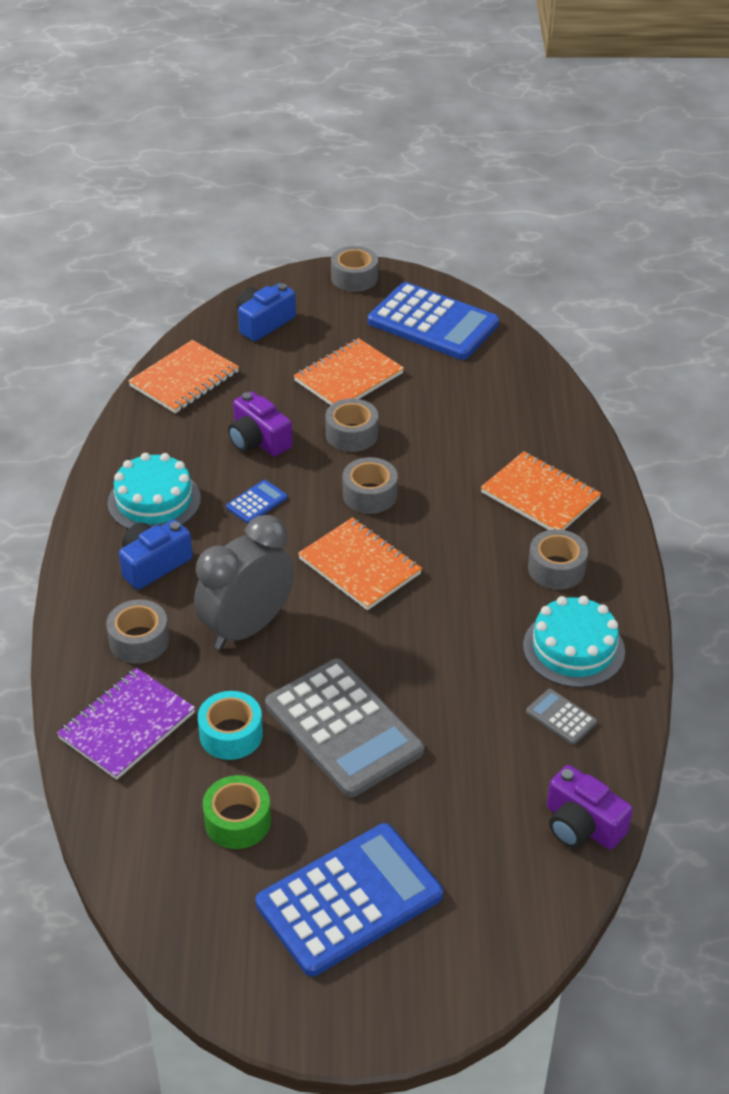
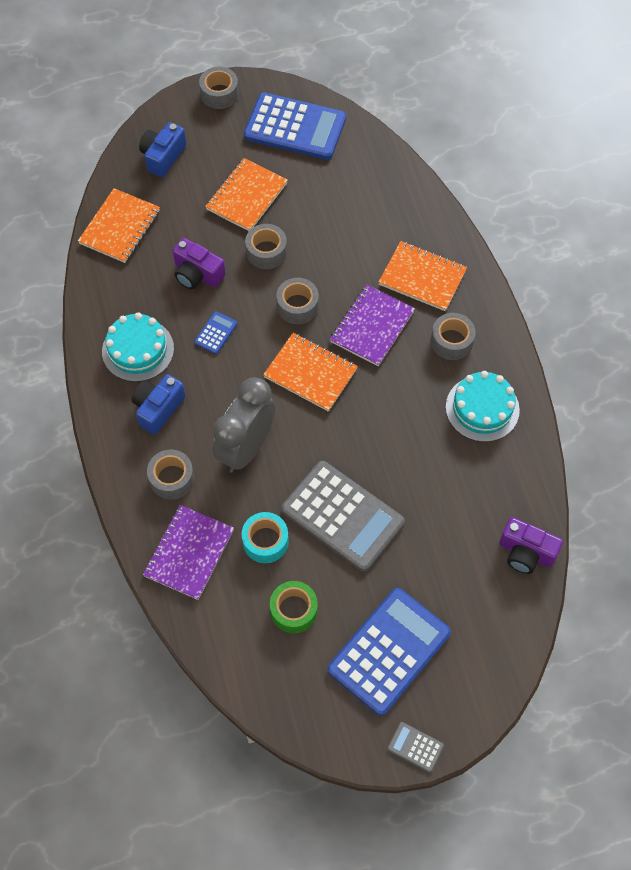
camera: 15 degrees left, 20 degrees up
grey calculator [526,689,597,745] -> grey calculator moved to [387,722,444,772]
none -> purple notebook [330,285,415,366]

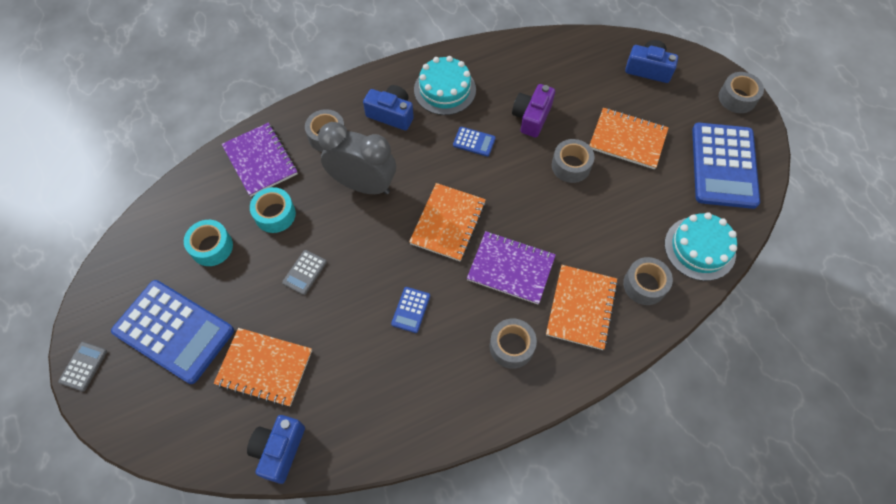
camera: 80 degrees right, 0 degrees up
orange notebook [78,188,160,263] -> orange notebook moved to [214,328,312,407]
purple notebook [143,505,234,600] -> purple notebook turned 45 degrees clockwise [222,123,298,197]
green tape [270,581,318,634] -> turquoise tape [184,220,233,266]
grey tape [276,278,319,324] -> grey tape moved to [623,257,673,305]
grey calculator [281,461,405,571] -> grey calculator [282,250,327,295], size x0.42
turquoise cake [446,371,520,442] -> turquoise cake moved to [664,212,737,281]
purple camera [499,517,563,574] -> blue camera [247,415,305,484]
none -> blue calculator [391,287,430,333]

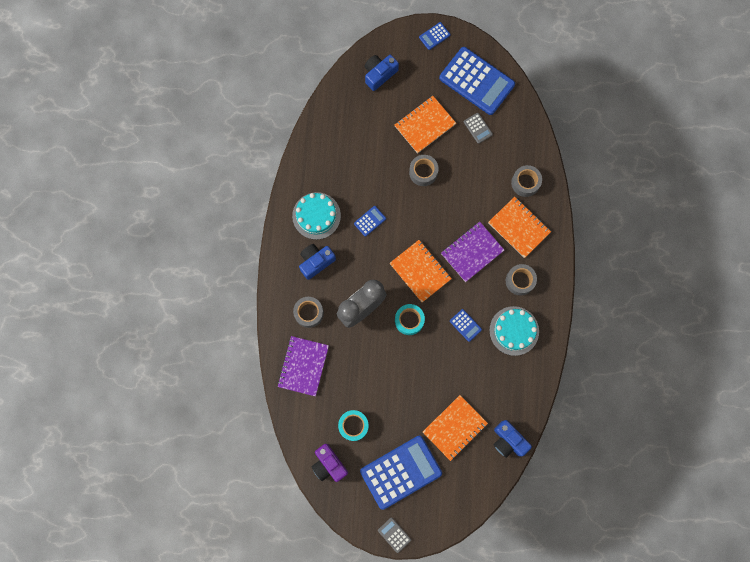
camera: 60 degrees left, 15 degrees up
purple notebook [222,123,298,197] -> purple notebook turned 75 degrees counterclockwise [277,336,329,396]
turquoise tape [250,187,296,233] -> turquoise tape moved to [395,304,425,335]
grey calculator [282,250,327,295] -> grey calculator moved to [464,113,493,144]
purple camera [512,84,555,138] -> purple camera moved to [311,444,348,482]
turquoise cake [664,212,737,281] -> turquoise cake moved to [489,306,539,356]
grey tape [719,72,764,113] -> blue calculator [419,22,450,50]

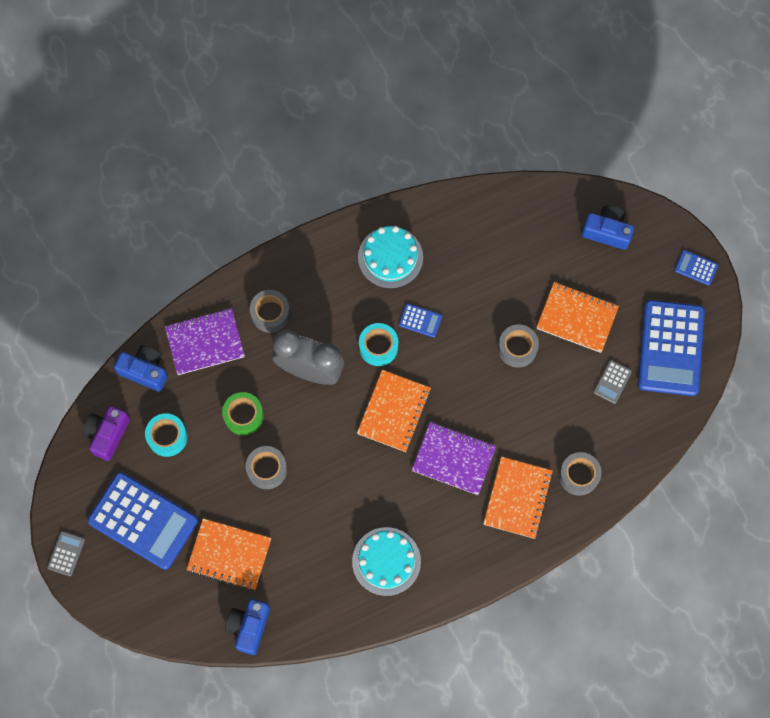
camera: 60 degrees right, 5 degrees down
blue camera [299,244,336,280] -> blue camera moved to [114,345,168,391]
turquoise tape [395,304,425,335] -> turquoise tape moved to [359,323,398,366]
blue calculator [450,309,482,342] -> none
grey tape [506,264,537,295] -> grey tape moved to [246,446,287,489]
none -> green tape [222,392,264,435]

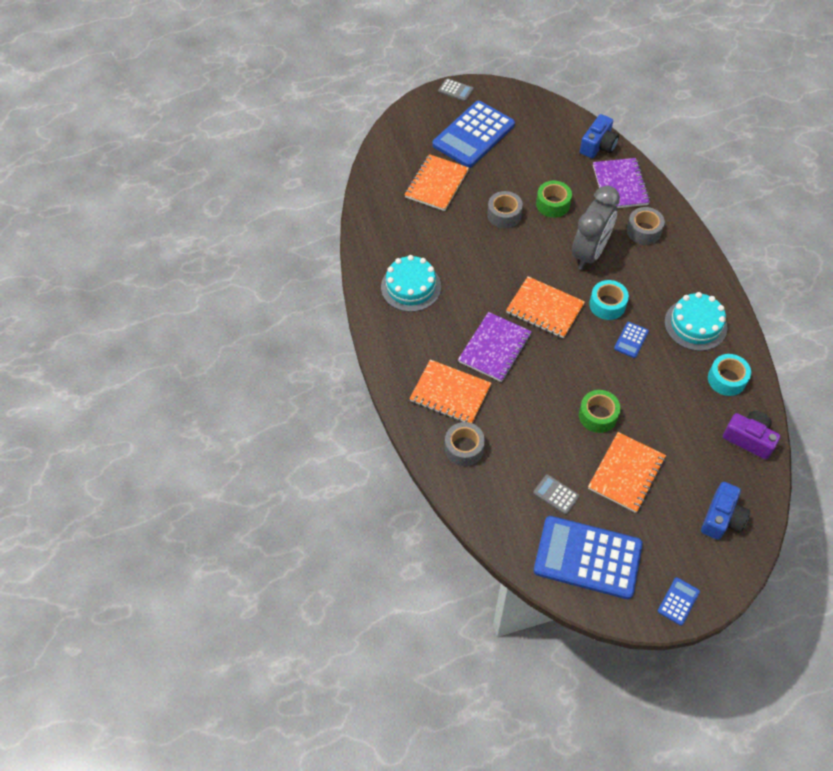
camera: 100 degrees right, 15 degrees down
purple camera [82,406,130,461] -> purple camera moved to [723,411,780,459]
turquoise tape [145,413,188,457] -> turquoise tape moved to [708,354,751,396]
blue camera [225,599,270,655] -> none
grey tape [498,325,539,368] -> green tape [579,390,621,433]

